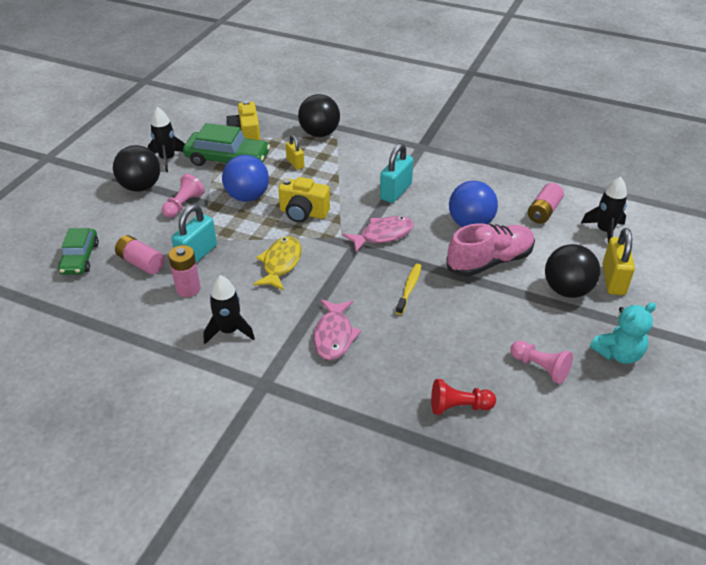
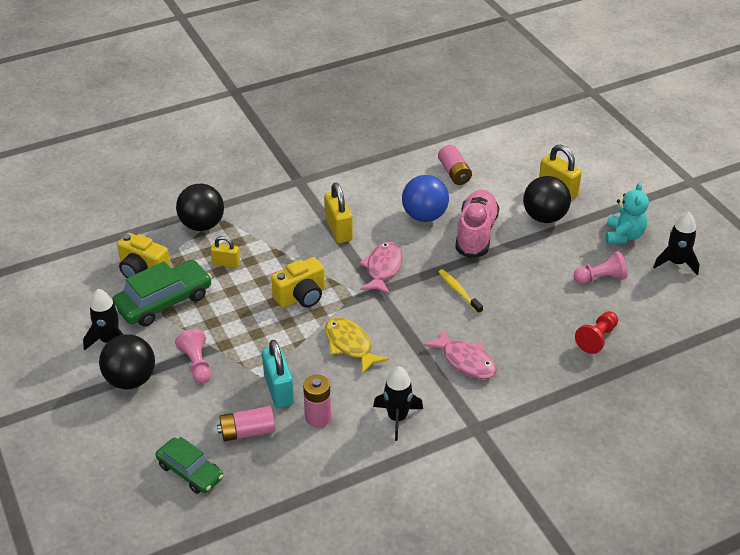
camera: 50 degrees left, 0 degrees up
blue ball [222,155,269,202] -> none
turquoise padlock [380,143,413,203] -> yellow padlock [325,182,353,243]
black rocket [581,177,627,243] -> black rocket moved to [653,212,699,275]

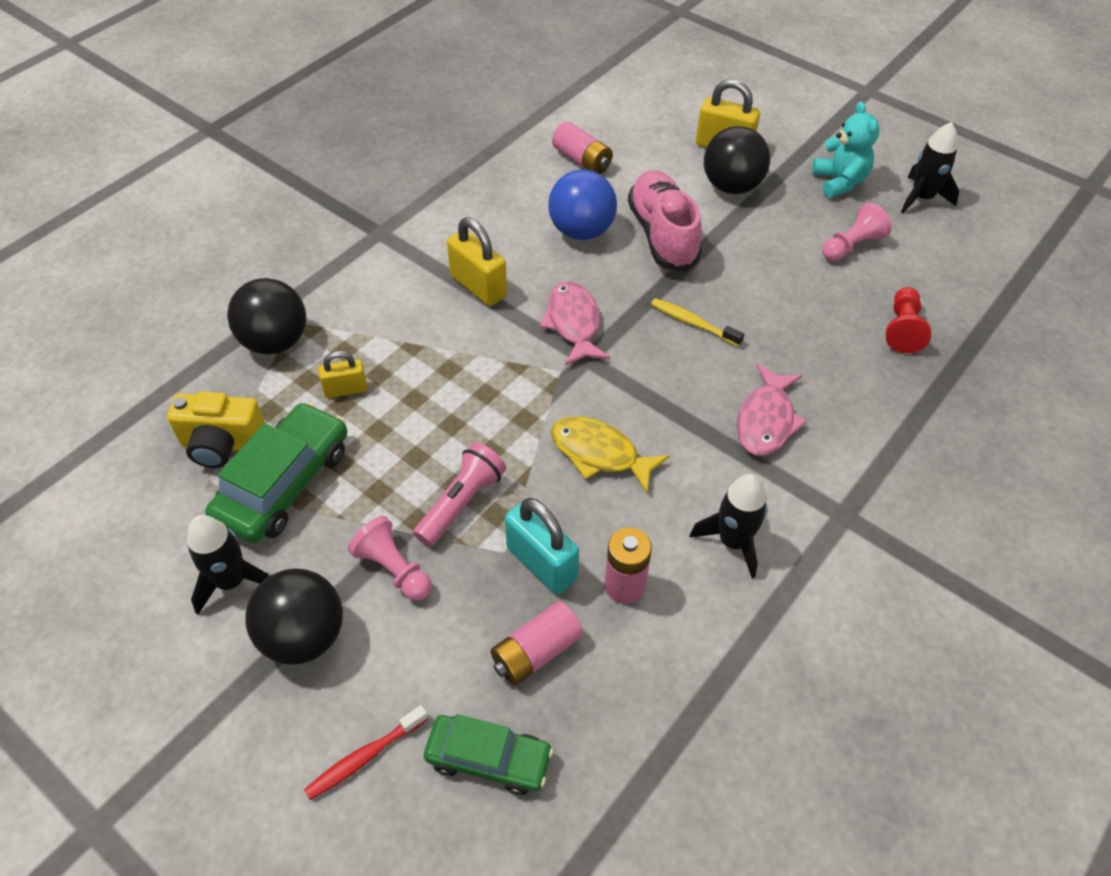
camera: 25 degrees left, 10 degrees up
yellow camera [271,257,325,308] -> none
pink fish [423,328,497,379] -> pink fish turned 90 degrees clockwise [737,364,807,456]
none -> red toothbrush [304,705,428,800]
none -> pink flashlight [413,442,506,547]

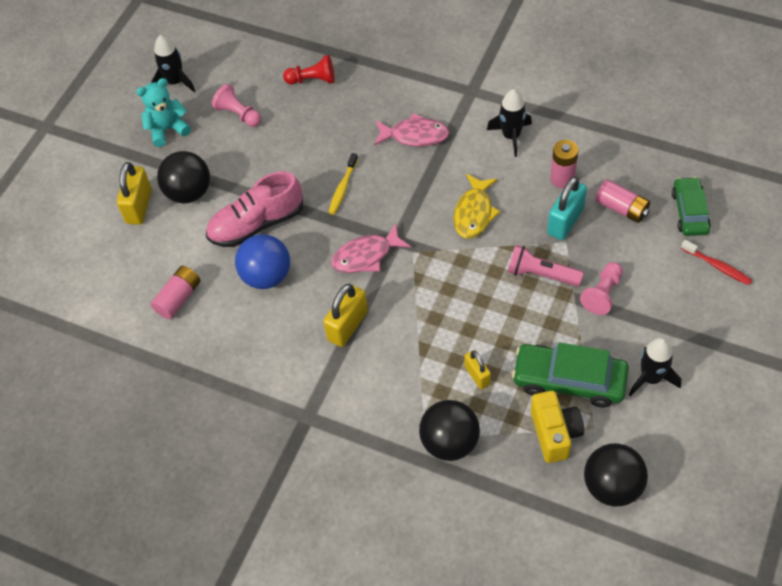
camera: 100 degrees left, 5 degrees up
black ball [245,569,343,664] -> black ball moved to [584,443,648,506]

